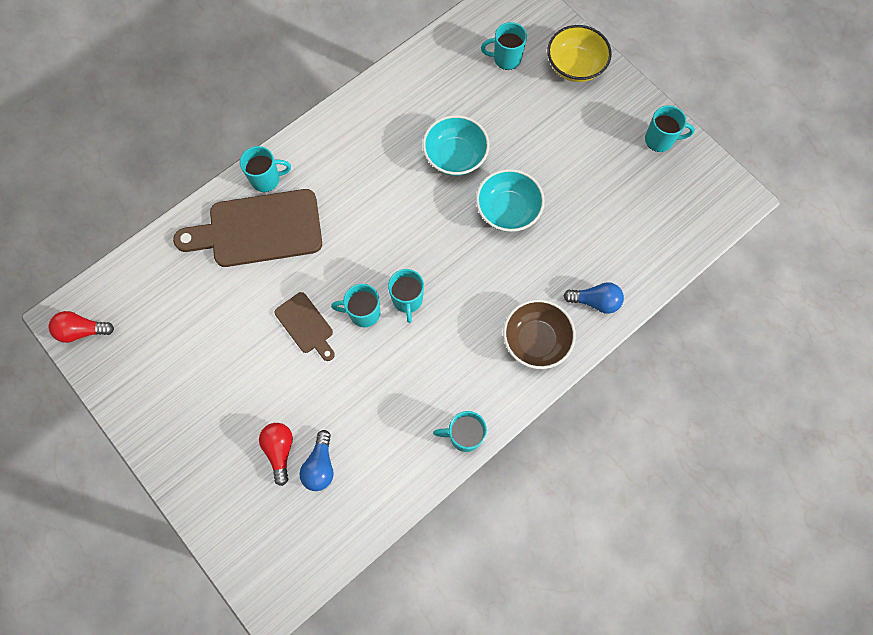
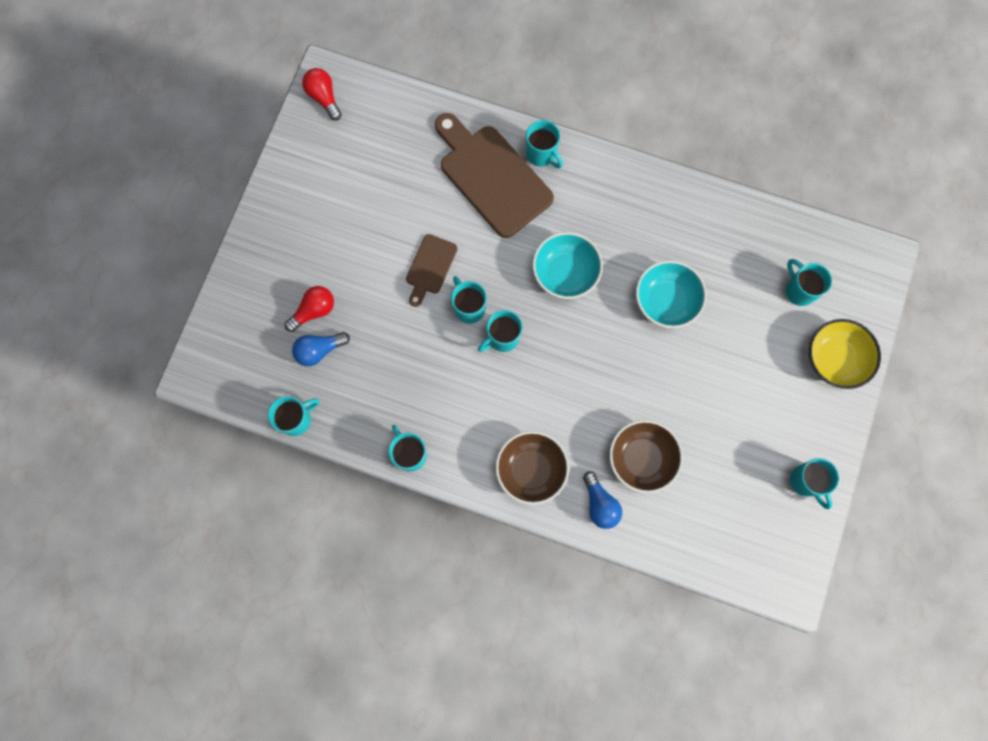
camera: 60 degrees right, 5 degrees up
turquoise bowl [476,169,545,232] -> turquoise bowl moved to [533,232,603,299]
none -> turquoise mug [268,396,319,436]
none -> brown bowl [609,420,683,493]

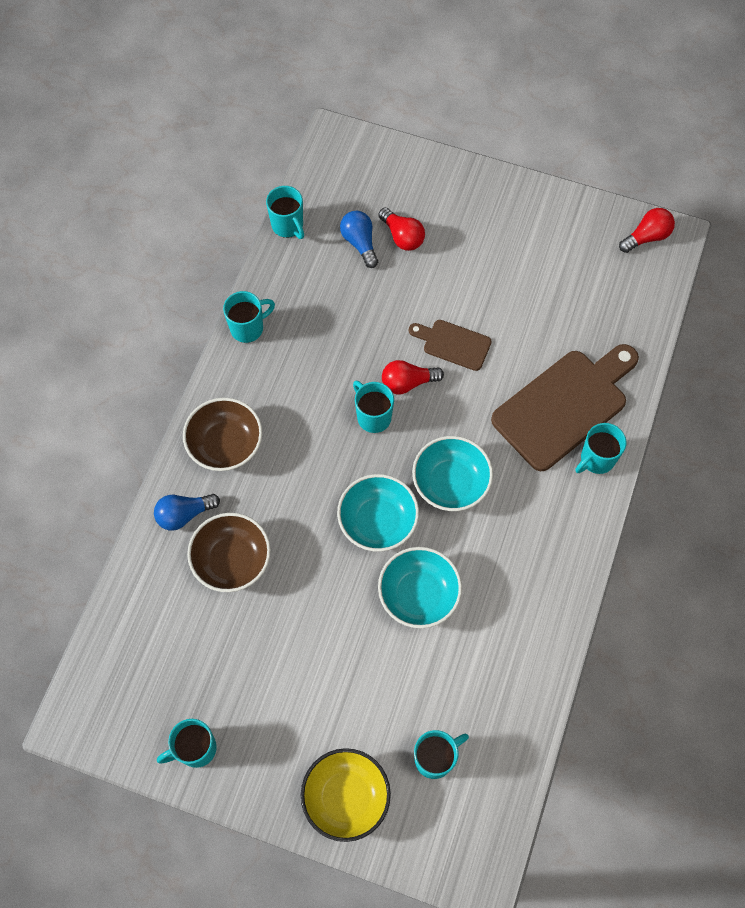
camera: 90 degrees right, 10 degrees down
turquoise mug [451,276,487,324] -> red light bulb [382,360,444,395]
none -> turquoise bowl [337,474,419,552]

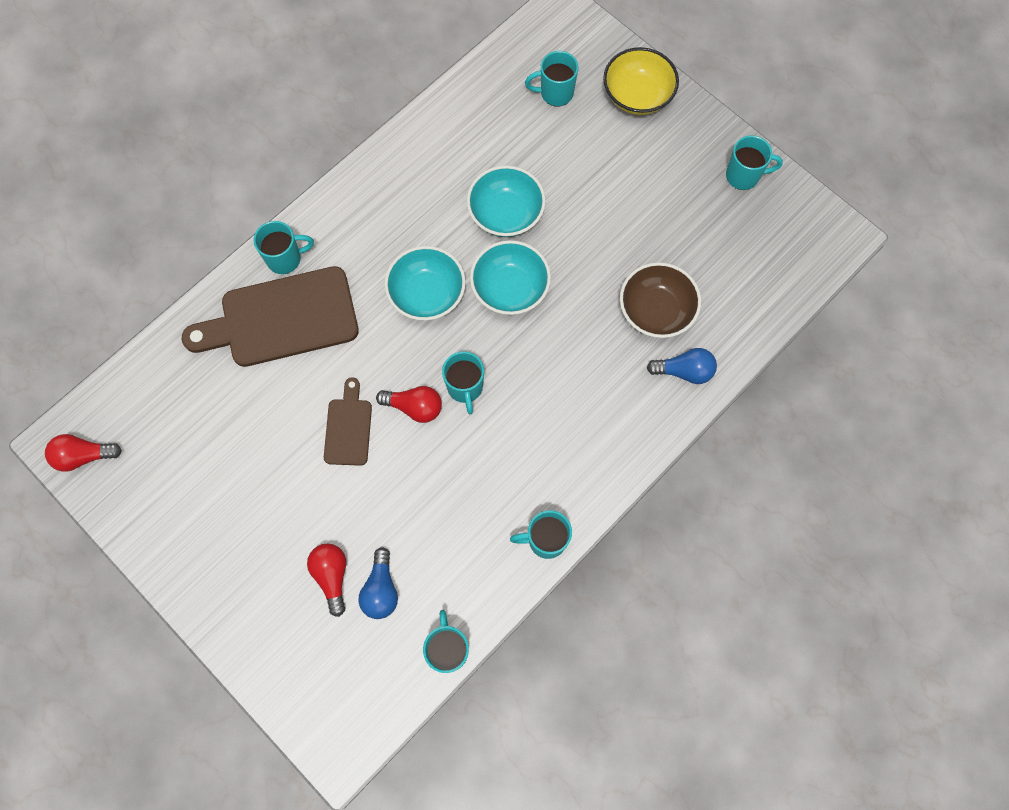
camera: 155 degrees left, 5 degrees up
brown bowl [183,398,263,471] -> none
brown cutting board [409,320,492,371] -> brown cutting board turned 135 degrees counterclockwise [324,377,372,466]

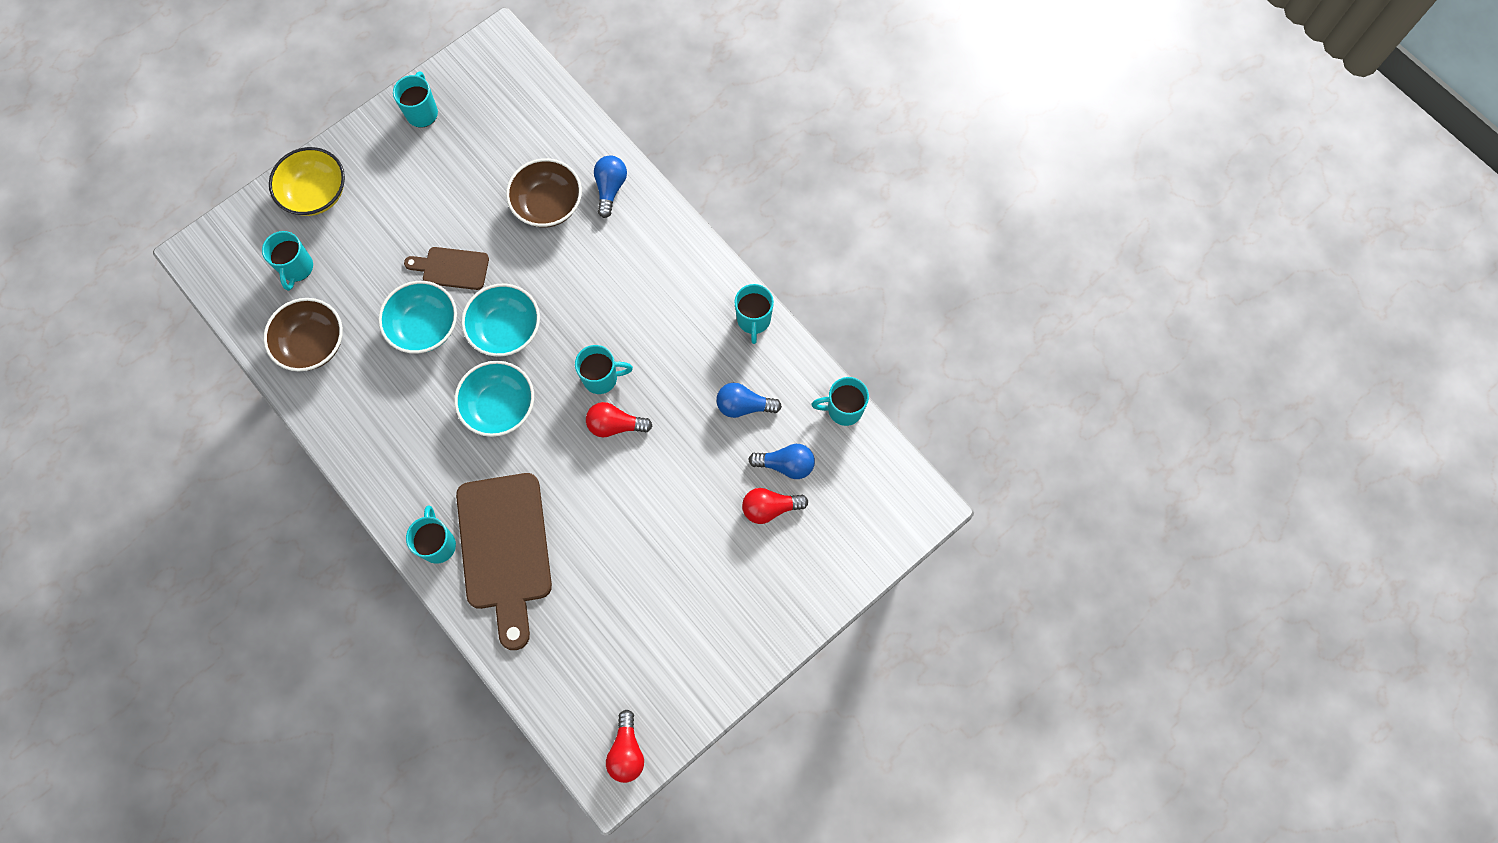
camera: 85 degrees left, 0 degrees up
brown cutting board [324,377,372,466] -> brown cutting board moved to [404,247,489,290]
red light bulb [376,386,442,423] -> red light bulb turned 105 degrees counterclockwise [586,402,652,438]
none -> brown bowl [263,298,343,371]
none -> blue light bulb [716,383,782,418]

